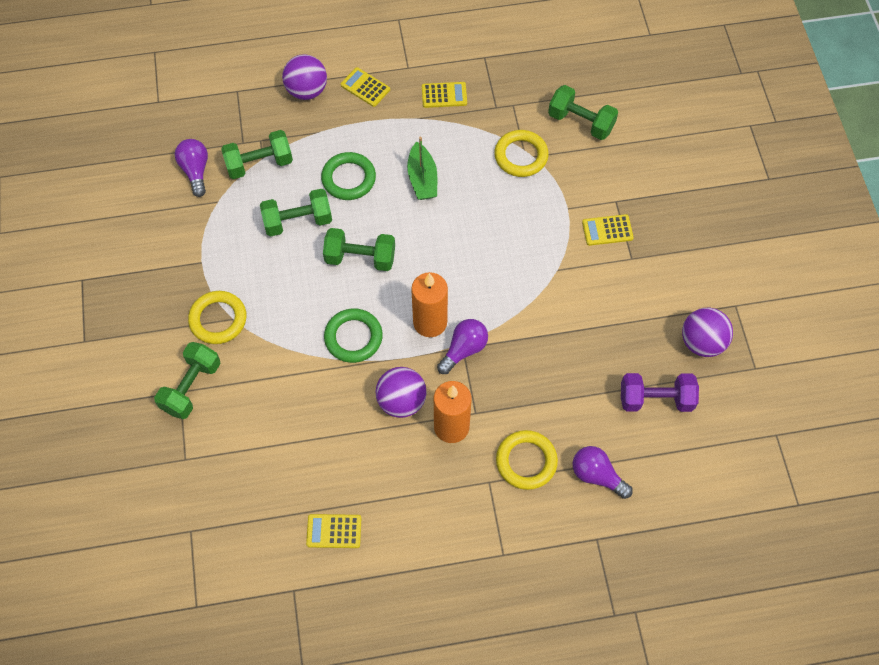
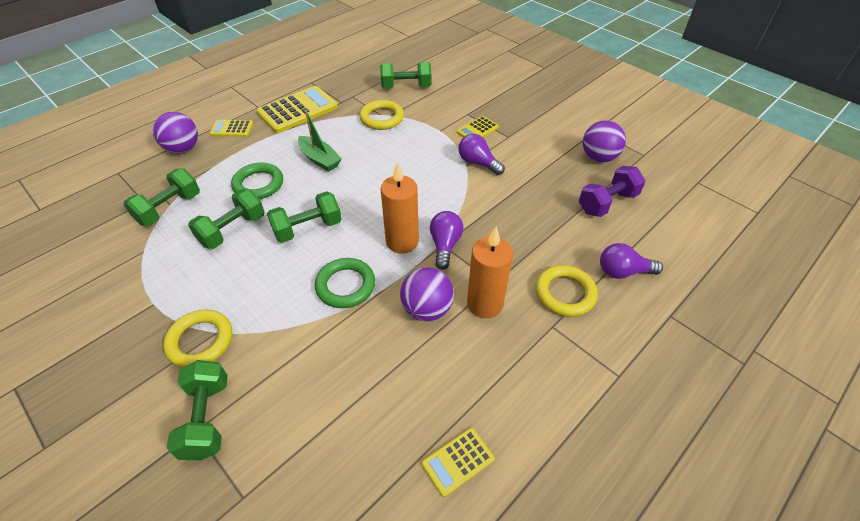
camera: 35 degrees left, 15 degrees down
purple light bulb [174,139,208,197] -> purple light bulb moved to [459,134,505,175]
yellow calculator [422,82,467,108] -> yellow calculator [256,86,338,133], size x1.91

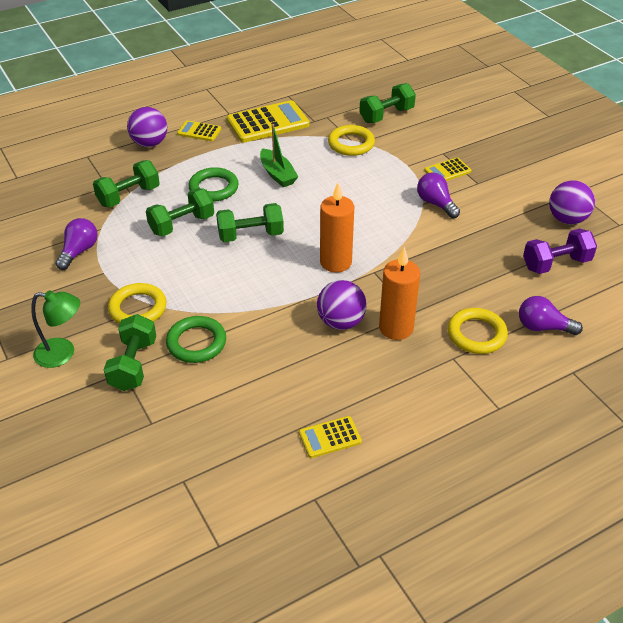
camera: 15 degrees right, 5 degrees down
green ring [315,258,375,308] -> green ring moved to [166,316,226,363]
green dumbbell [380,62,431,89] -> green dumbbell turned 45 degrees counterclockwise [359,83,416,123]
purple light bulb [430,211,463,270] -> purple light bulb moved to [55,218,98,270]
none -> green lamp [32,290,80,368]

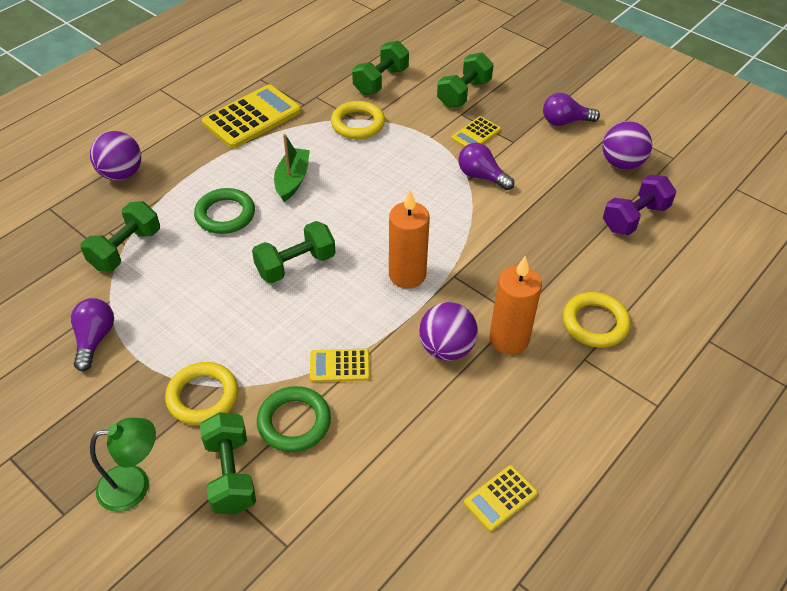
camera: 20 degrees left, 5 degrees up
green dumbbell [146,188,214,236] -> green dumbbell moved to [437,53,494,108]
yellow calculator [177,120,221,141] -> yellow calculator moved to [310,348,370,382]
green boat [260,124,298,187] -> green boat turned 120 degrees counterclockwise [274,134,310,202]
purple light bulb [519,296,583,335] -> purple light bulb moved to [543,93,600,126]

